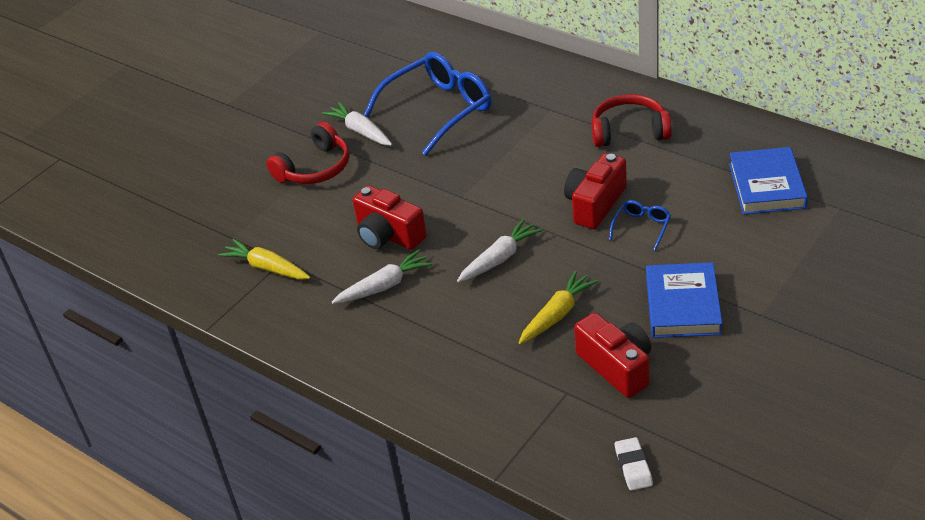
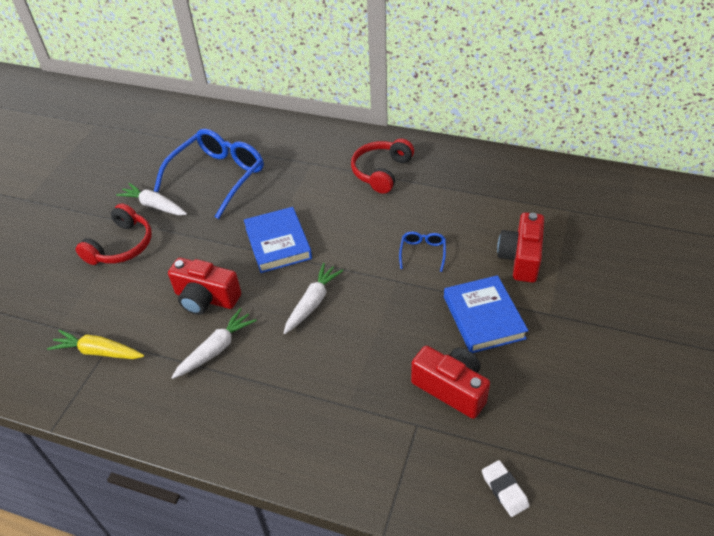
camera: 20 degrees left, 5 degrees up
yellow carrot [518,270,598,344] -> none
red camera [564,153,627,229] -> red camera moved to [497,212,544,283]
red headphones [591,94,672,147] -> red headphones turned 45 degrees counterclockwise [351,138,414,194]
blue book [729,147,808,215] -> blue book moved to [244,207,312,273]

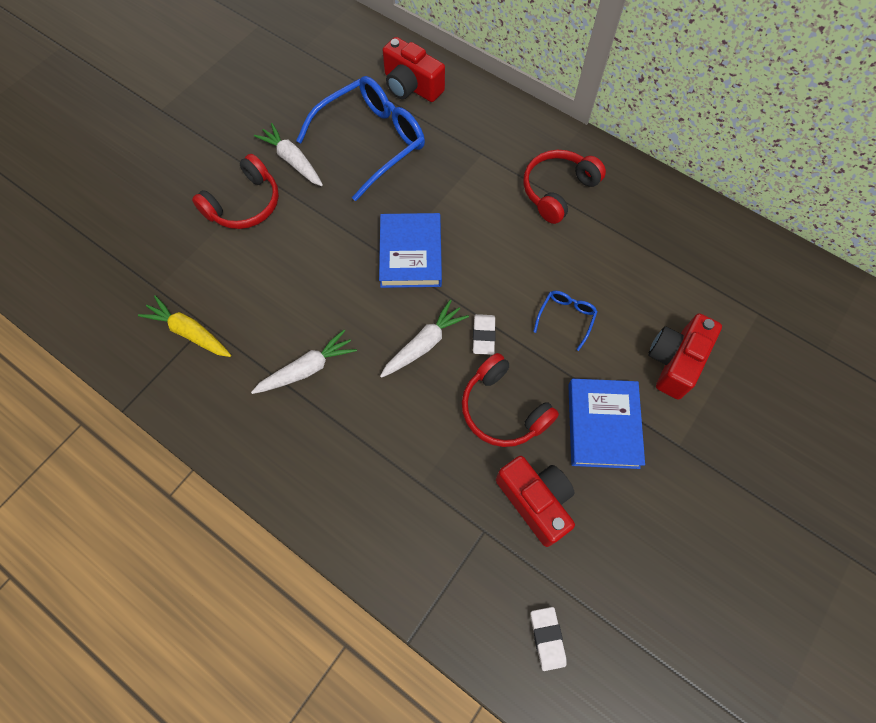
camera: 15 degrees right, 20 degrees up
red camera [168,258,241,315] -> red camera moved to [383,37,445,102]
none -> red headphones [462,353,559,447]
none -> white eraser [473,314,496,355]

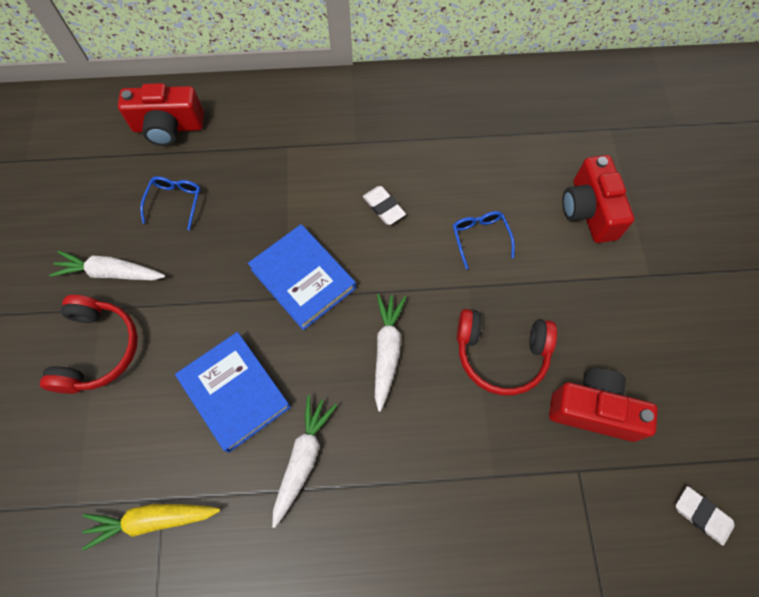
camera: 40 degrees left, 0 degrees up
blue glasses [296,76,425,201] -> blue glasses [140,176,201,230], size x0.44
white eraser [473,314,496,355] -> white eraser moved to [363,186,406,225]
red headphones [523,150,606,224] -> none
blue book [568,379,645,469] -> blue book moved to [175,332,291,453]

